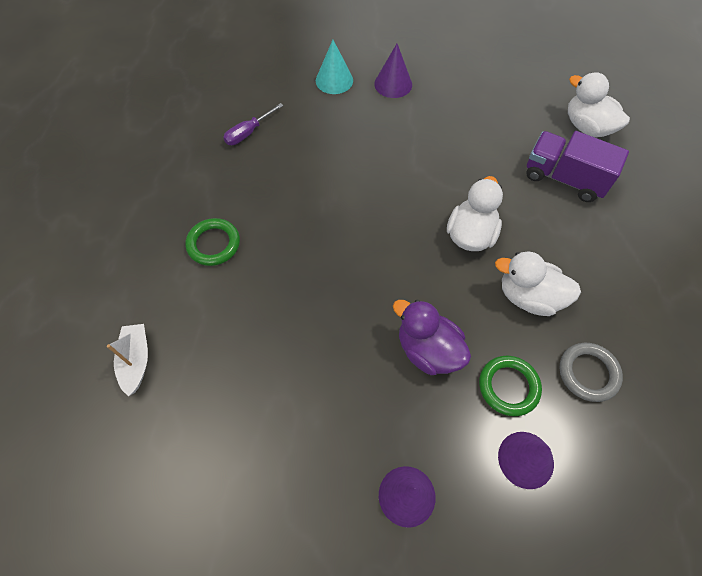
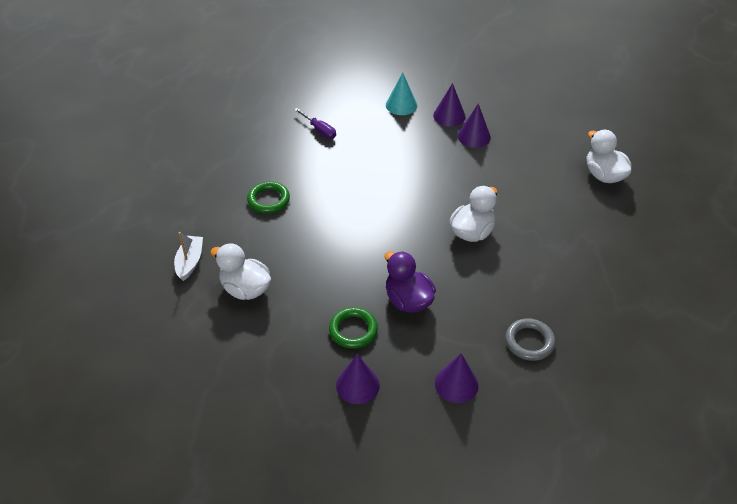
camera: 15 degrees right, 15 degrees down
purple screwdriver [223,103,283,145] -> purple screwdriver turned 105 degrees counterclockwise [294,108,336,139]
green ring [479,356,542,416] -> green ring moved to [329,307,378,349]
white duck [495,251,581,316] -> white duck moved to [210,243,271,300]
purple truck [526,131,629,202] -> none
none -> purple cone [458,104,491,148]

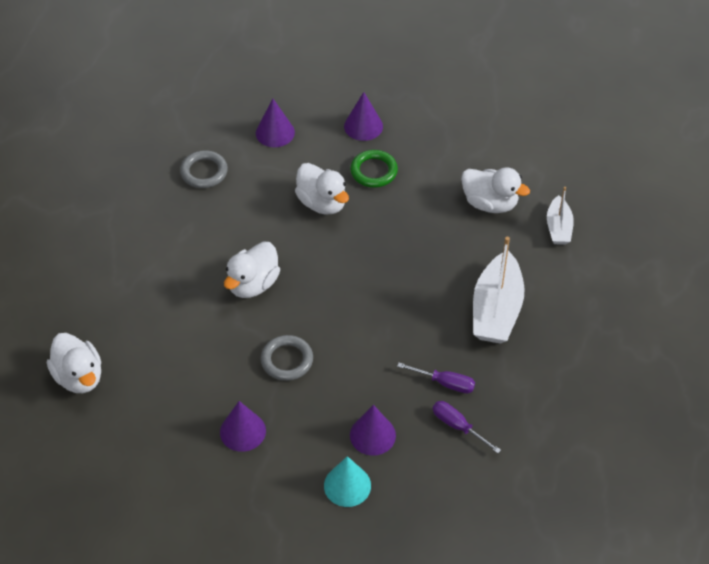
camera: 175 degrees right, 5 degrees up
green ring [247,181,290,214] -> white boat [473,237,524,344]
purple duck [385,251,436,313] -> white duck [295,163,349,215]
purple cone [433,83,466,127] -> purple cone moved to [350,405,396,456]
none -> grey ring [261,335,313,381]
none -> purple screwdriver [397,363,475,393]

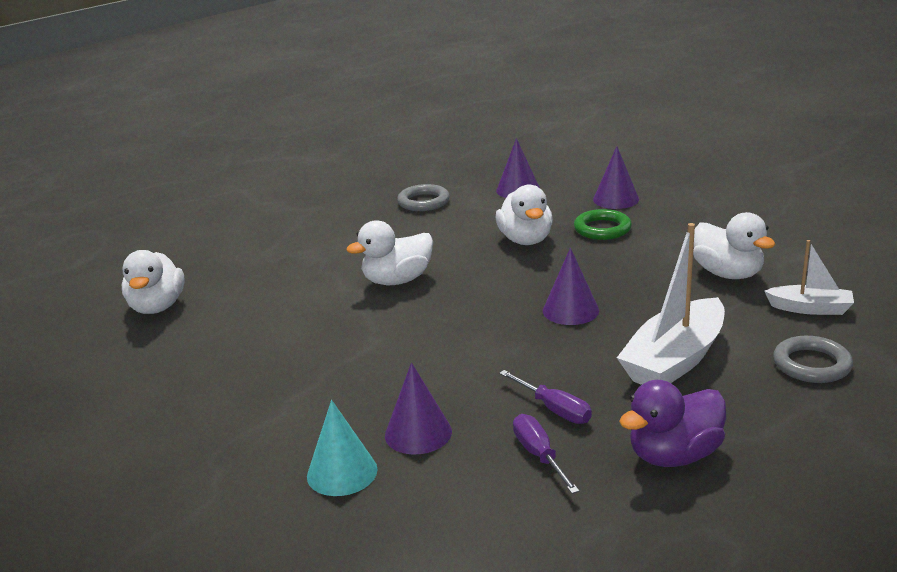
camera: 30 degrees right, 25 degrees down
purple cone [220,401,266,452] -> purple cone moved to [543,248,599,325]
grey ring [261,335,313,381] -> grey ring moved to [773,336,853,383]
white boat [547,187,574,245] -> white boat turned 105 degrees counterclockwise [765,240,854,315]
none -> purple duck [619,380,726,467]

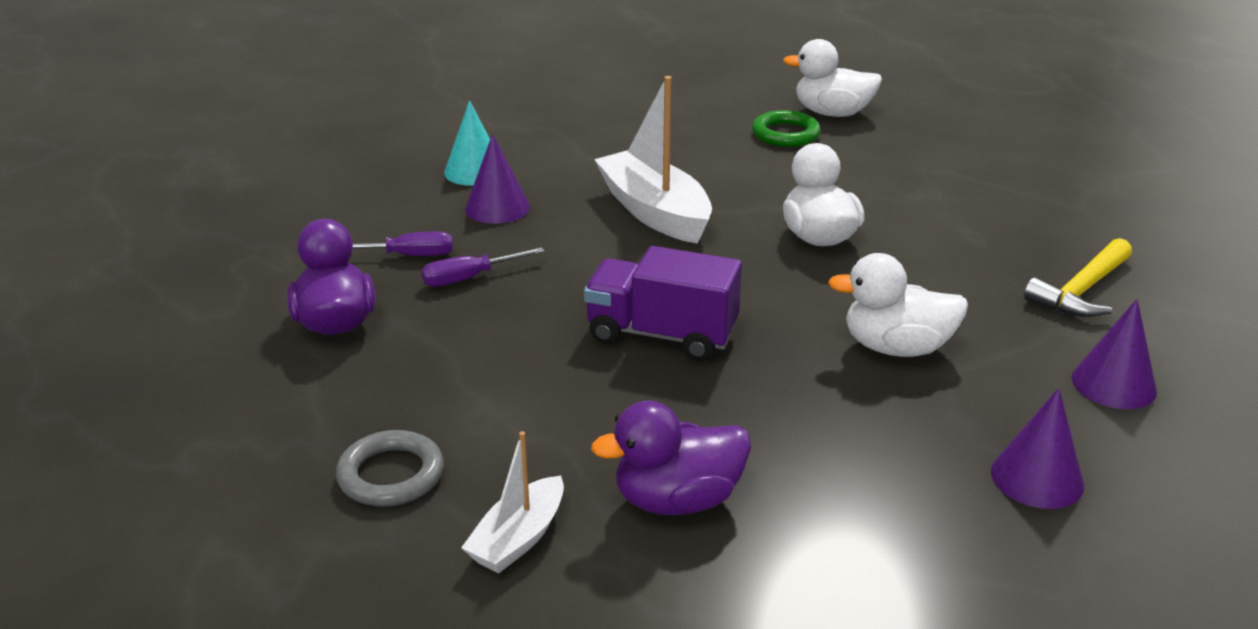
camera: 105 degrees right, 5 degrees up
grey ring [397,184,450,211] -> yellow hammer [1024,238,1132,317]
purple cone [543,248,599,325] -> purple truck [584,246,742,361]
green ring [574,209,632,240] -> green ring moved to [752,110,821,147]
white boat [617,223,725,385] -> white boat moved to [594,76,712,244]
white duck [693,212,775,279] -> purple duck [591,400,751,515]

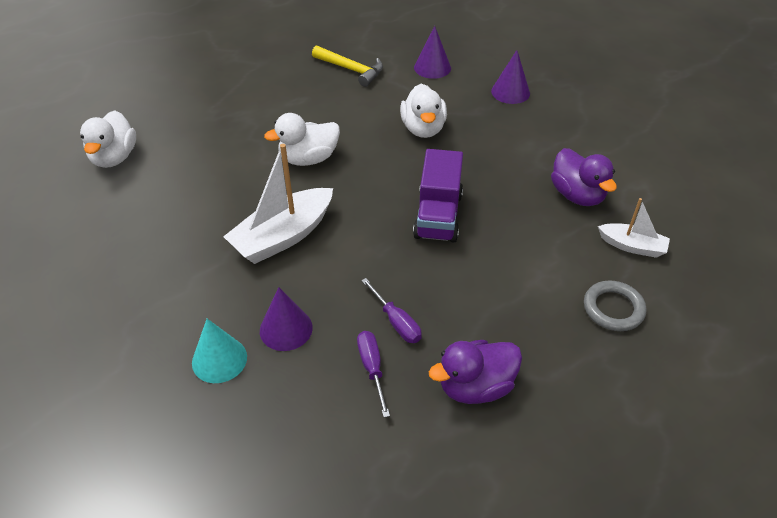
camera: 100 degrees left, 15 degrees up
green ring [752,110,821,147] -> none

